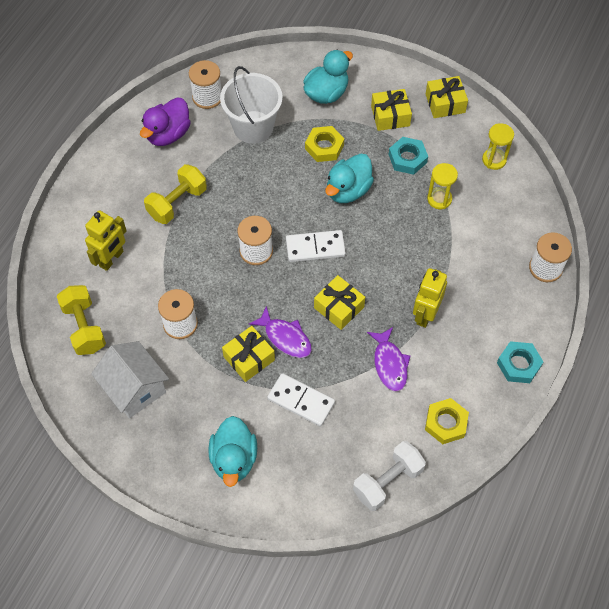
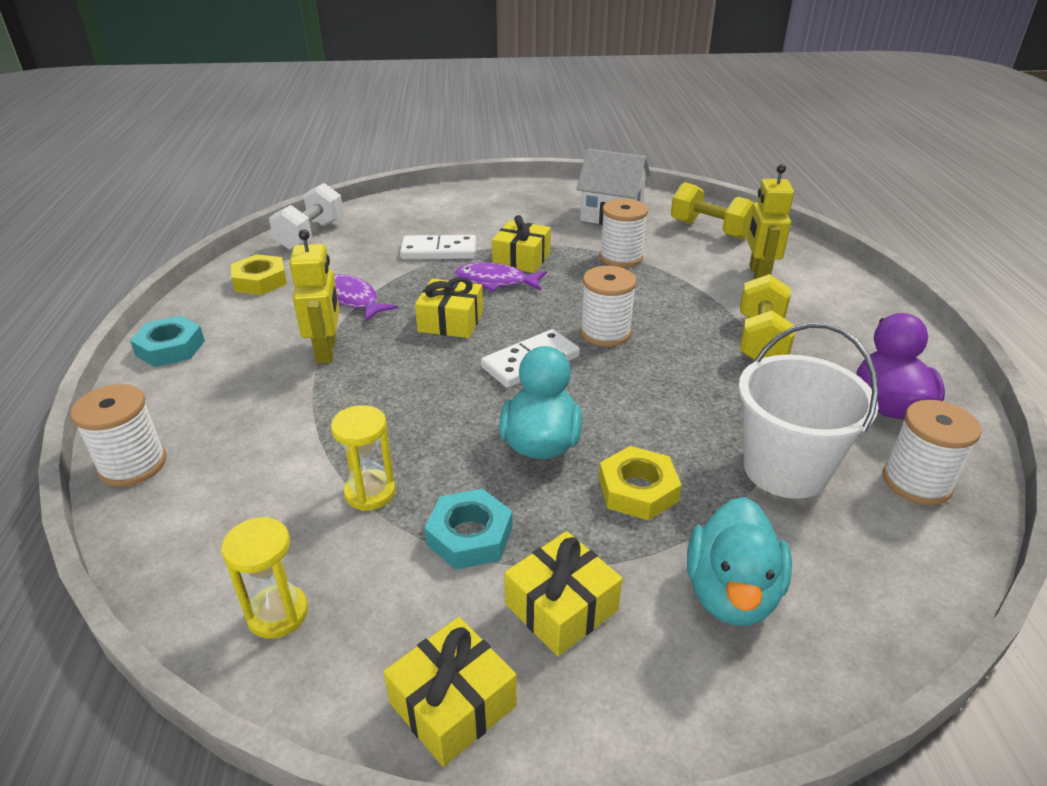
camera: 150 degrees right, 25 degrees down
turquoise duck [208,416,257,487] -> none

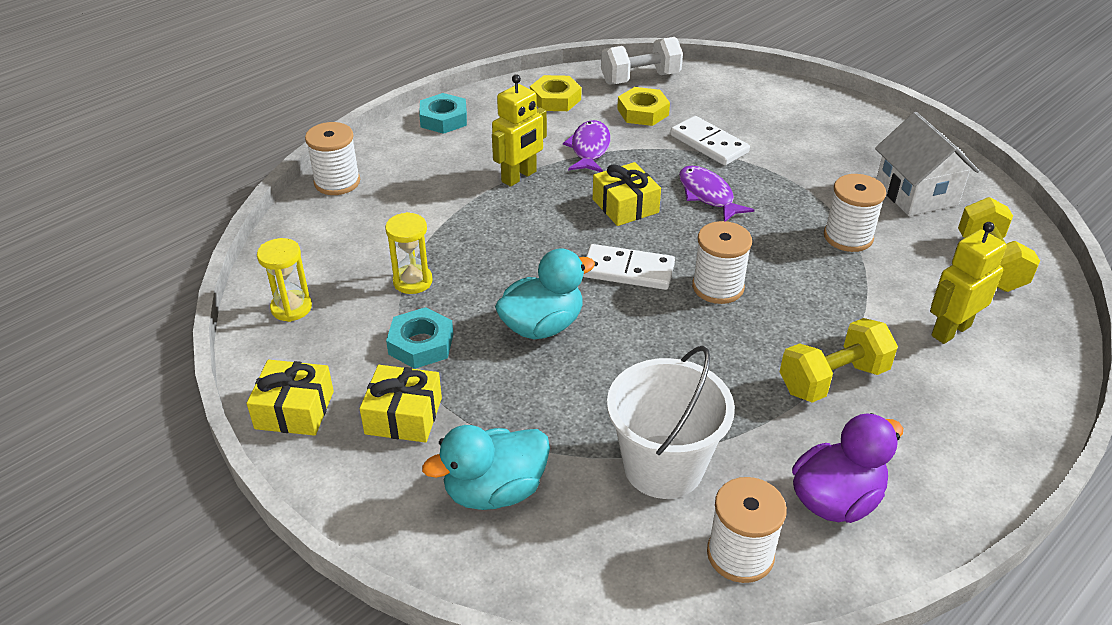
camera: 50 degrees right, 5 degrees up
yellow gift [492,215,551,273] -> none
yellow nut [599,446,681,520] -> yellow nut moved to [617,87,670,126]

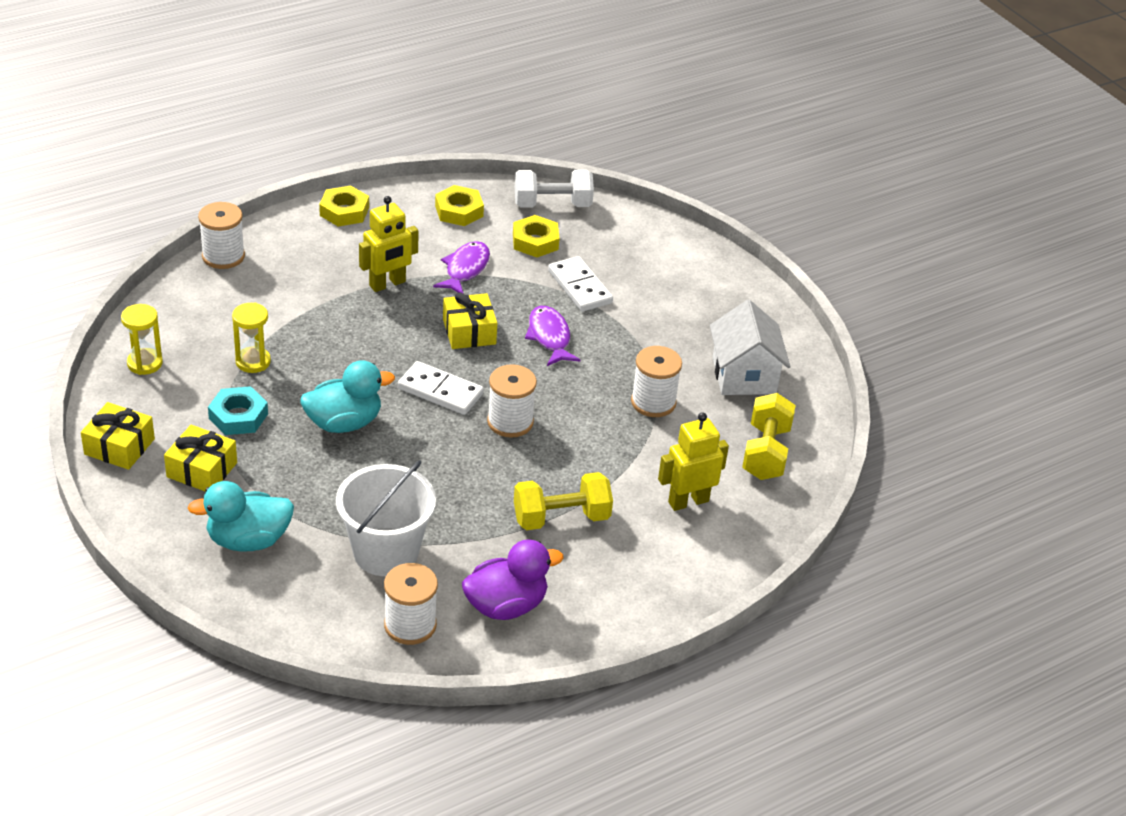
camera: 10 degrees right, 0 degrees up
turquoise nut [419,93,467,134] -> yellow nut [319,186,369,227]

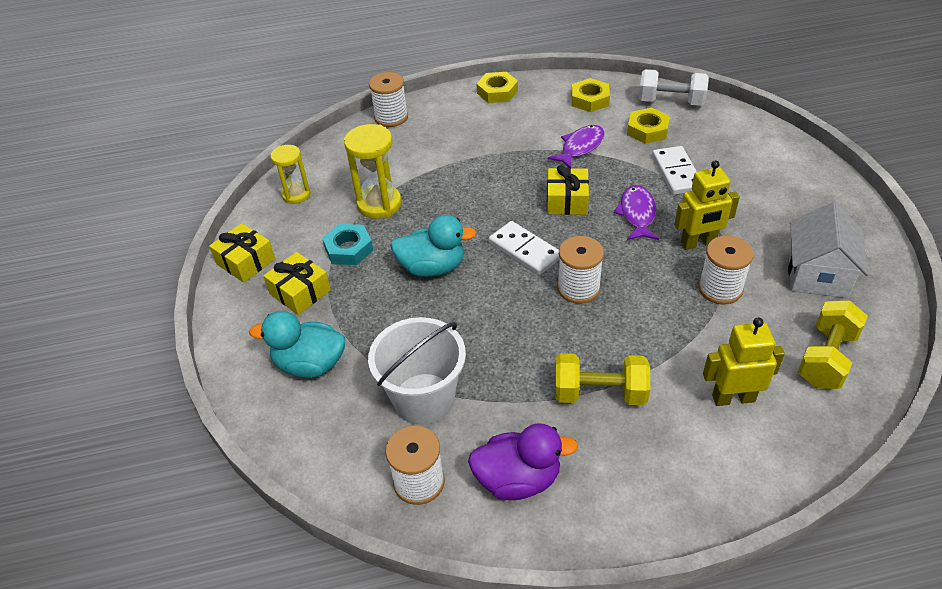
camera: 25 degrees right, 5 degrees up
yellow hourglass [232,302,271,373] -> yellow hourglass [344,124,402,219], size x1.54
yellow robot [359,196,419,292] -> yellow robot moved to [674,160,740,250]

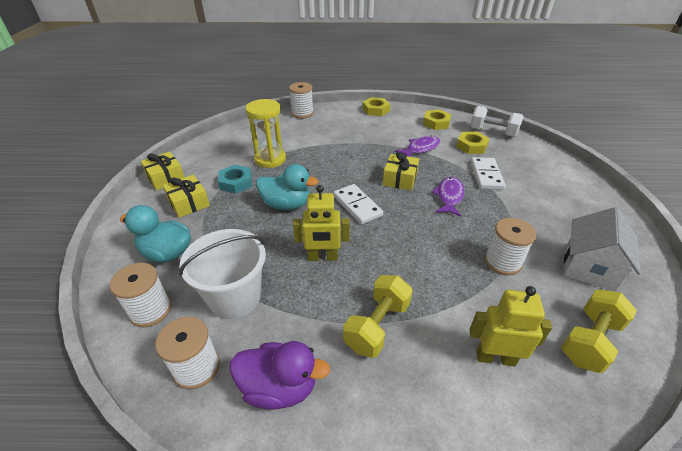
camera: 10 degrees right, 5 degrees down
yellow hourglass [270,145,311,204] -> none
yellow dumbbell [555,353,650,405] -> yellow dumbbell turned 75 degrees counterclockwise [343,275,413,358]
white spool [557,236,604,304] -> white spool moved to [110,263,172,327]
yellow robot [674,160,740,250] -> yellow robot moved to [293,185,350,261]

